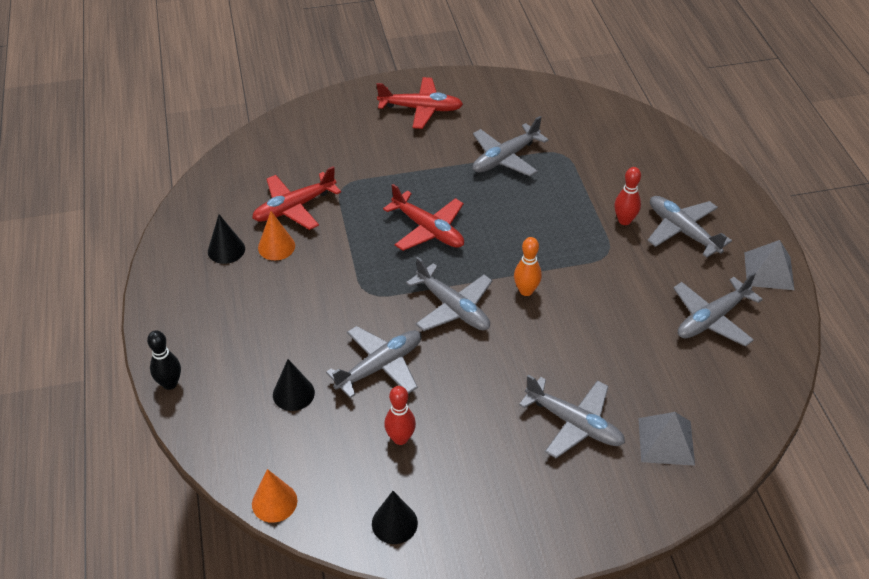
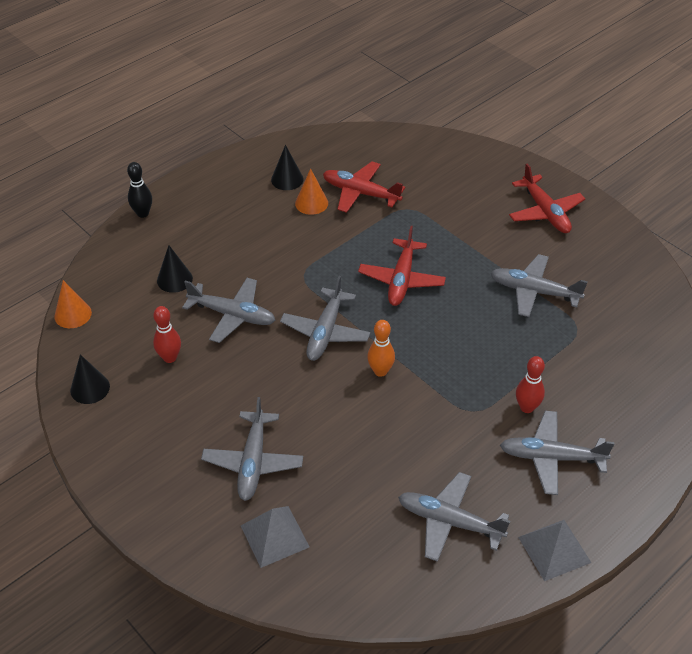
camera: 60 degrees right, 0 degrees up
grey plane [647,196,732,258] -> grey plane turned 105 degrees counterclockwise [500,411,614,495]

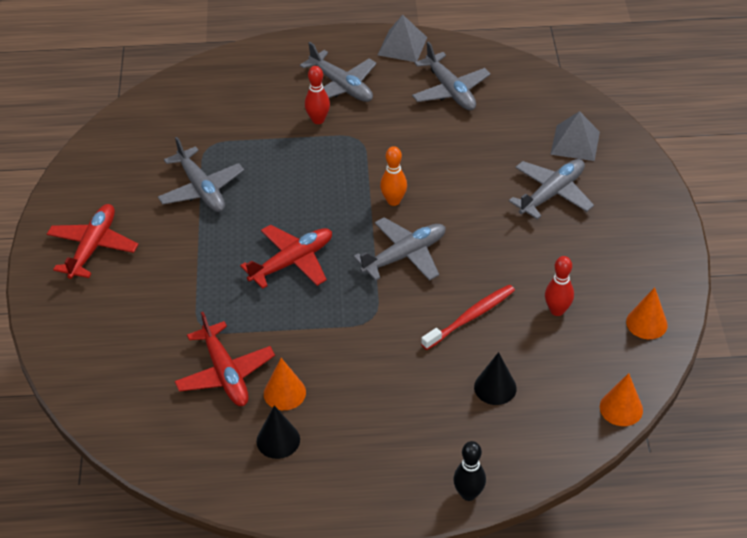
camera: 140 degrees left, 0 degrees up
black cone [70,354,110,404] -> orange cone [626,287,668,339]
grey plane [182,278,275,343] -> red toothbrush [421,284,515,350]

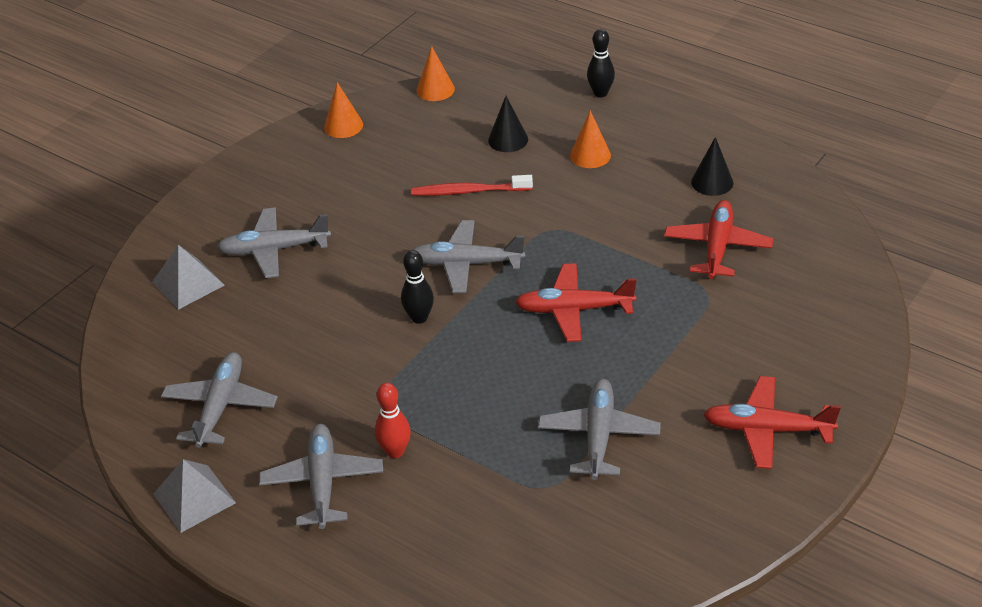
camera: 140 degrees left, 5 degrees down
red plane [47,204,138,279] -> red plane turned 45 degrees clockwise [703,376,841,469]
orange cone [264,358,306,410] -> orange cone moved to [570,111,611,168]
orange bowling pin [380,146,407,206] -> black bowling pin [401,250,434,324]
red bowling pin [545,256,574,316] -> none

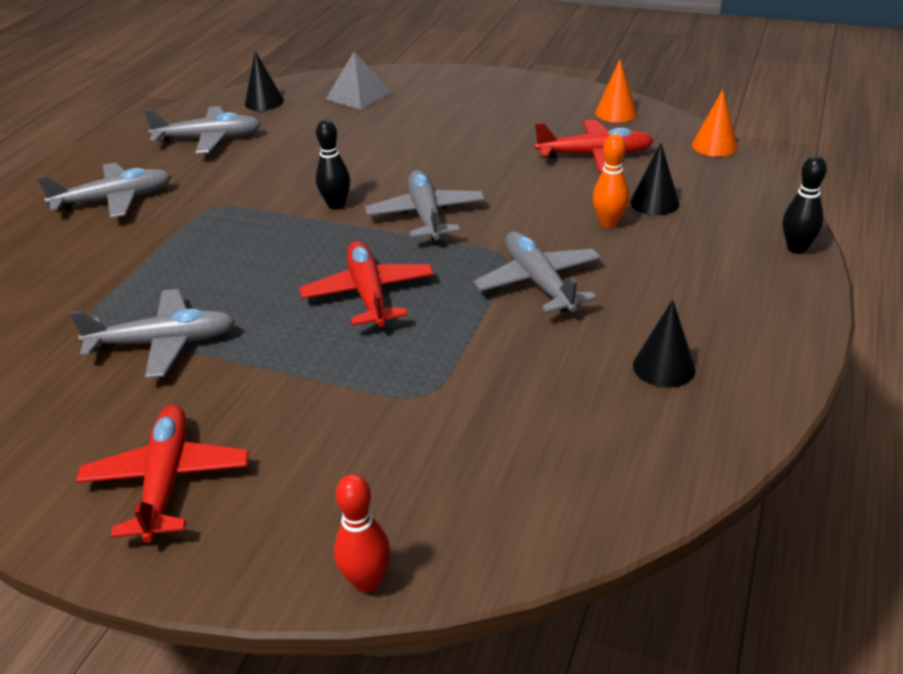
camera: 75 degrees right, 5 degrees down
grey pyramid [153,459,236,533] -> none
grey plane [217,207,331,278] -> grey plane moved to [474,231,601,313]
red bowling pin [375,383,411,458] -> red bowling pin moved to [334,474,391,593]
red toothbrush [411,175,533,196] -> none
orange cone [570,111,611,168] -> none
red plane [664,200,773,279] -> red plane moved to [535,120,654,172]
none -> black cone [245,51,284,111]
none -> orange bowling pin [593,134,629,228]

